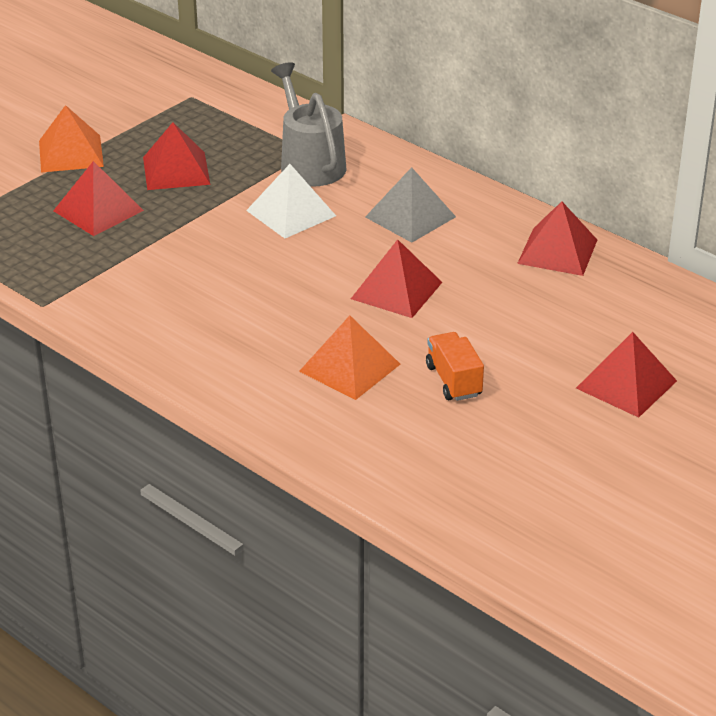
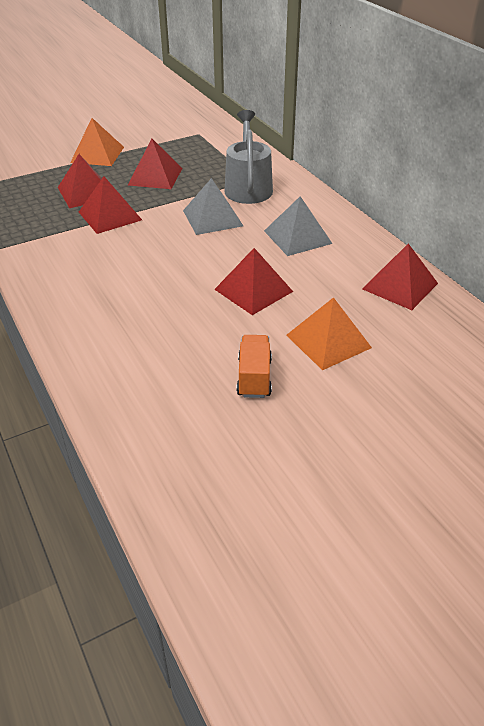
camera: 20 degrees right, 5 degrees up
white pyramid [246,164,336,238] -> grey pyramid [183,178,243,235]
orange pyramid [299,315,400,400] -> orange pyramid moved to [286,297,372,370]
red pyramid [576,332,677,418] -> red pyramid moved to [79,176,142,234]

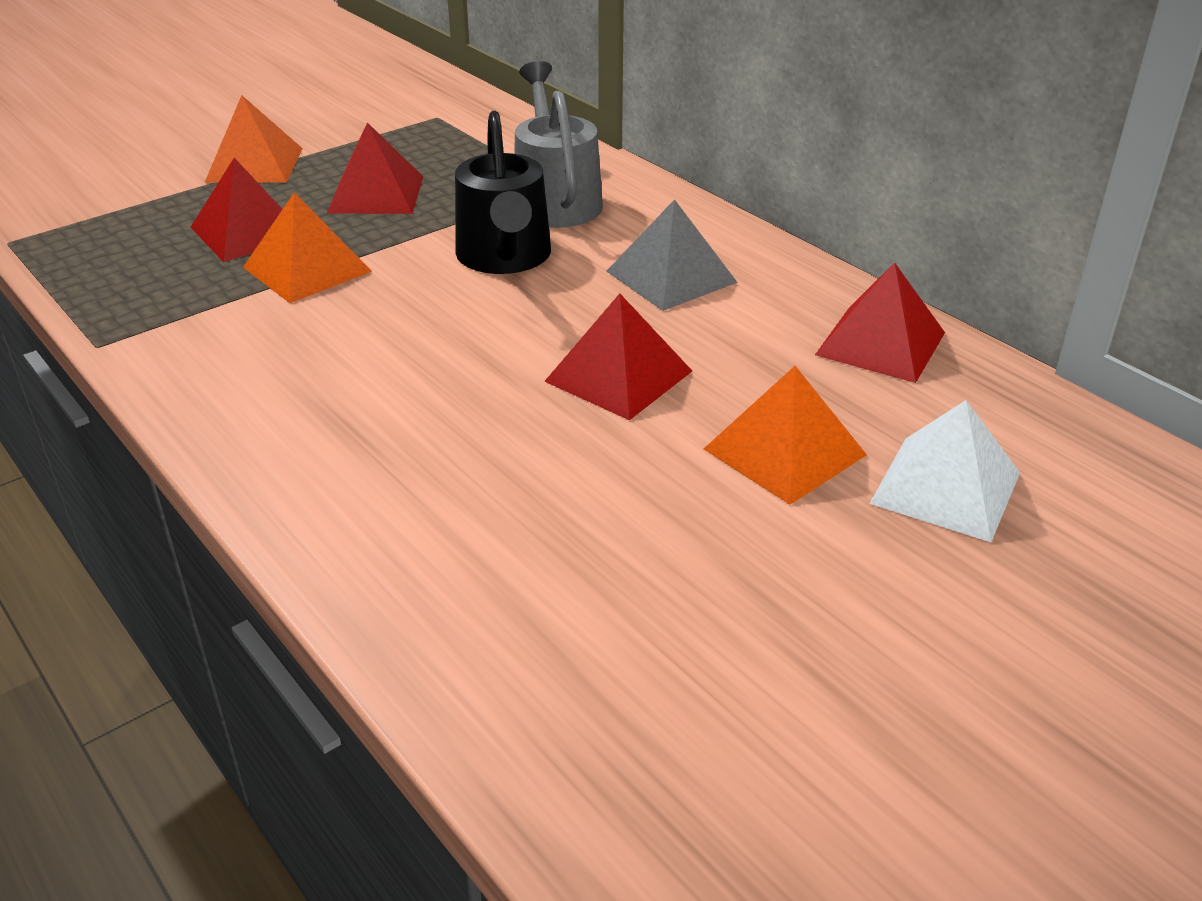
camera: 10 degrees left, 5 degrees down
red pyramid [79,176,142,234] -> orange pyramid [243,192,372,303]
grey pyramid [183,178,243,235] -> black watering can [455,111,551,274]
orange truck [237,335,272,398] -> none
none -> white pyramid [869,400,1020,542]

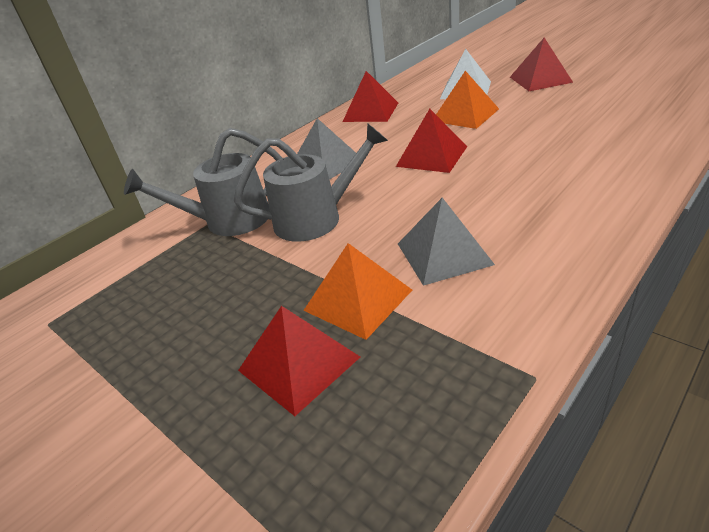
camera: 95 degrees left, 0 degrees up
orange pyramid [204,95,303,183] -> none
red pyramid [327,122,423,214] -> red pyramid moved to [510,38,573,91]
black watering can [455,111,551,274] -> grey watering can [234,123,388,242]
none -> grey pyramid [398,198,495,286]

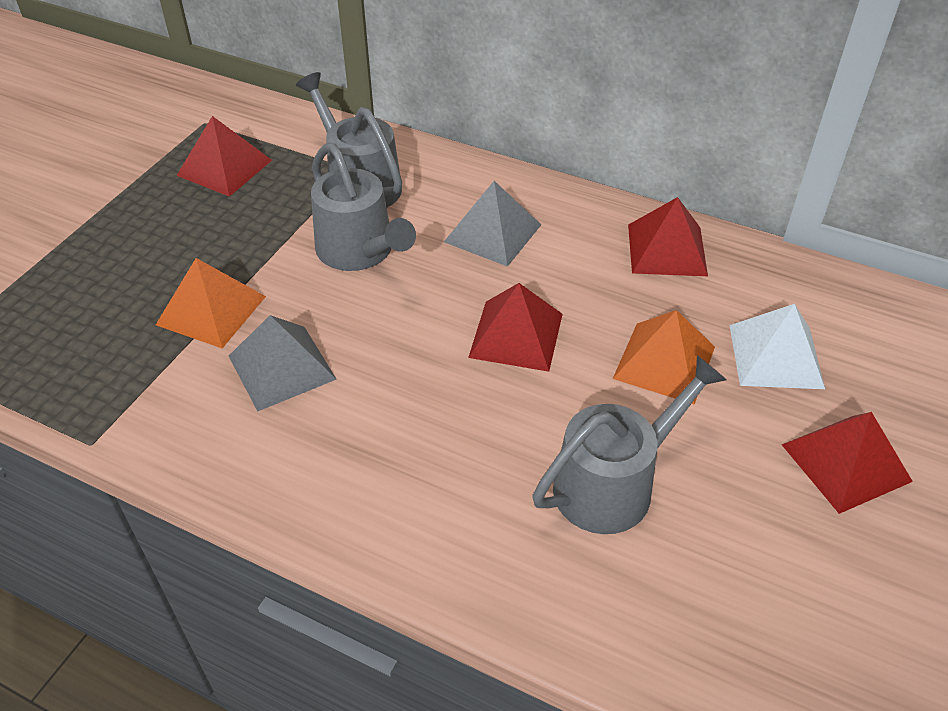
camera: 70 degrees right, 10 degrees up
red pyramid [238,306,360,416] -> red pyramid moved to [176,116,272,197]
none -> grey watering can [532,355,726,534]

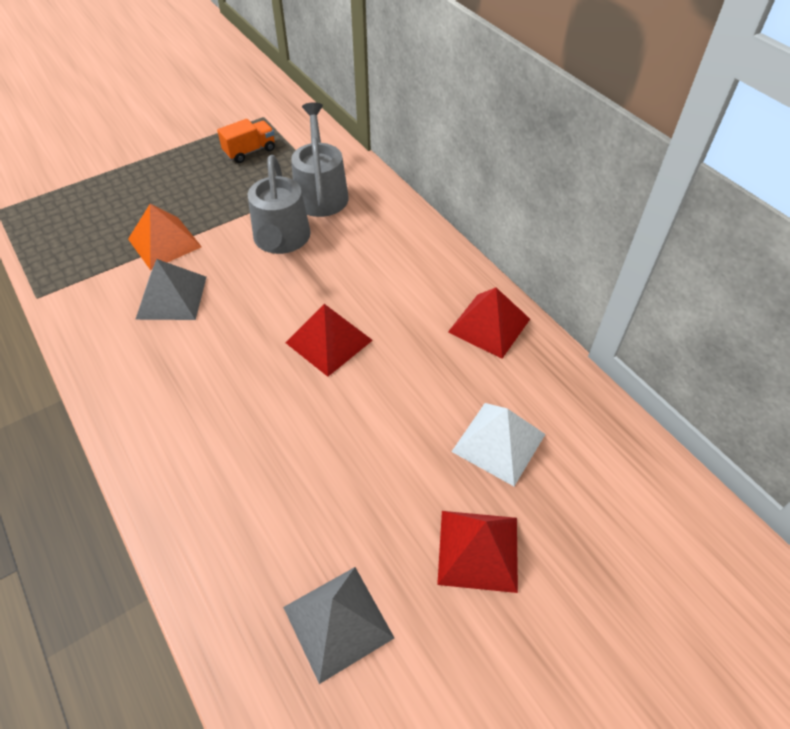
camera: 30 degrees right, 5 degrees up
red pyramid [176,116,272,197] -> orange truck [217,119,275,163]
grey pyramid [444,181,542,267] -> grey pyramid moved to [283,567,394,684]
grey watering can [532,355,726,534] -> none
orange pyramid [613,310,715,405] -> none

